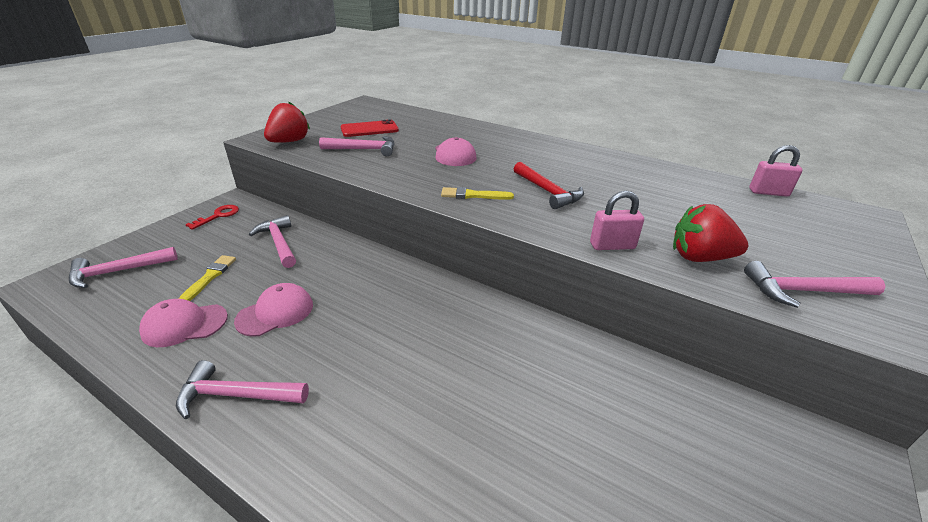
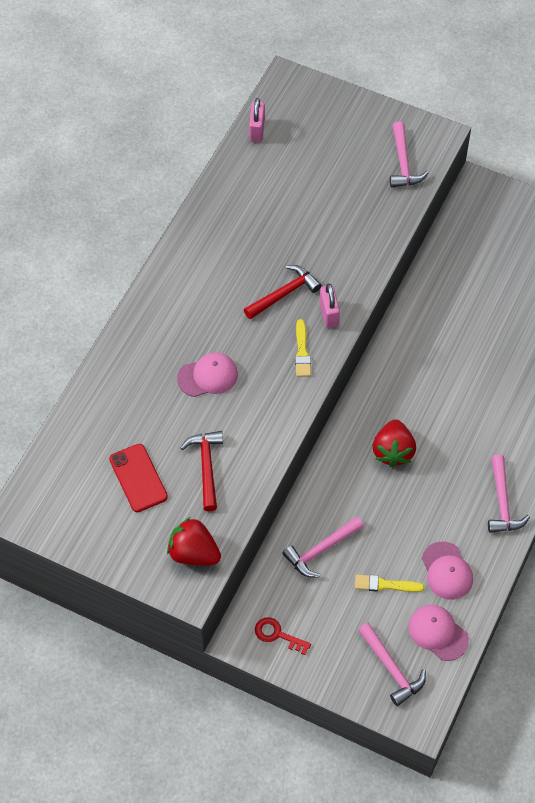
camera: 95 degrees left, 25 degrees up
pink cap [234,283,313,337] -> pink cap moved to [408,605,469,661]
pink hammer [319,136,395,156] -> red hammer [180,431,223,511]
pink padlock [590,191,644,250] -> pink padlock moved to [320,283,340,328]
red strawberry [673,204,748,262] -> red strawberry moved to [373,420,416,468]

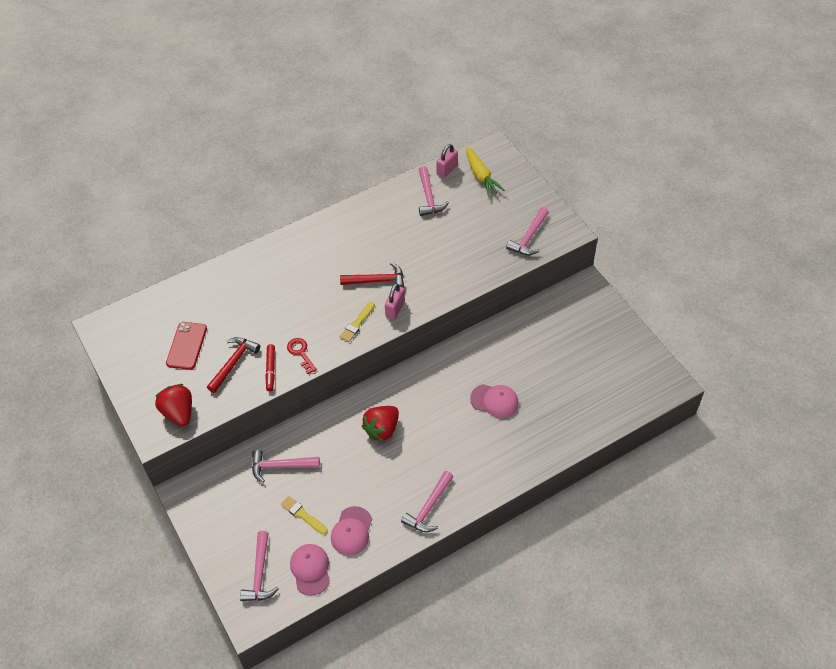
camera: 35 degrees right, 5 degrees down
pink cap [177,352,238,397] -> pink cap moved to [470,384,519,418]
red key [255,617,311,655] -> red key moved to [287,338,317,374]
none -> red marker [265,344,275,391]
none -> pink hammer [419,166,449,216]
none -> yellow carrot [466,147,505,197]

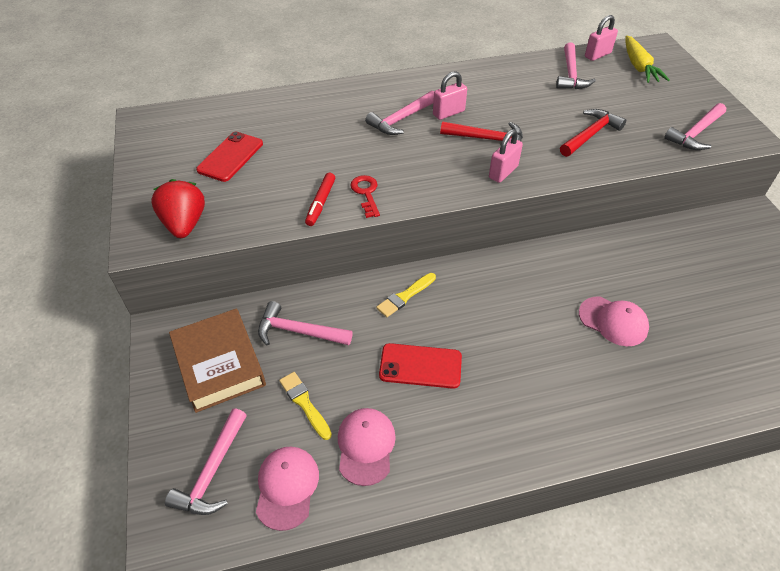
camera: 15 degrees right, 5 degrees down
red hammer [207,337,260,393] -> red hammer moved to [560,109,626,157]
pink cap [331,506,372,555] -> pink cap turned 150 degrees clockwise [338,408,396,486]
yellow brush [340,302,375,342] -> yellow brush moved to [376,273,436,317]
red strawberry [362,406,399,442] -> none
pink hammer [401,471,453,532] -> pink hammer moved to [365,91,434,135]
none -> brown book [169,309,266,413]
none -> red phone [379,343,462,389]
none -> pink padlock [433,71,467,120]

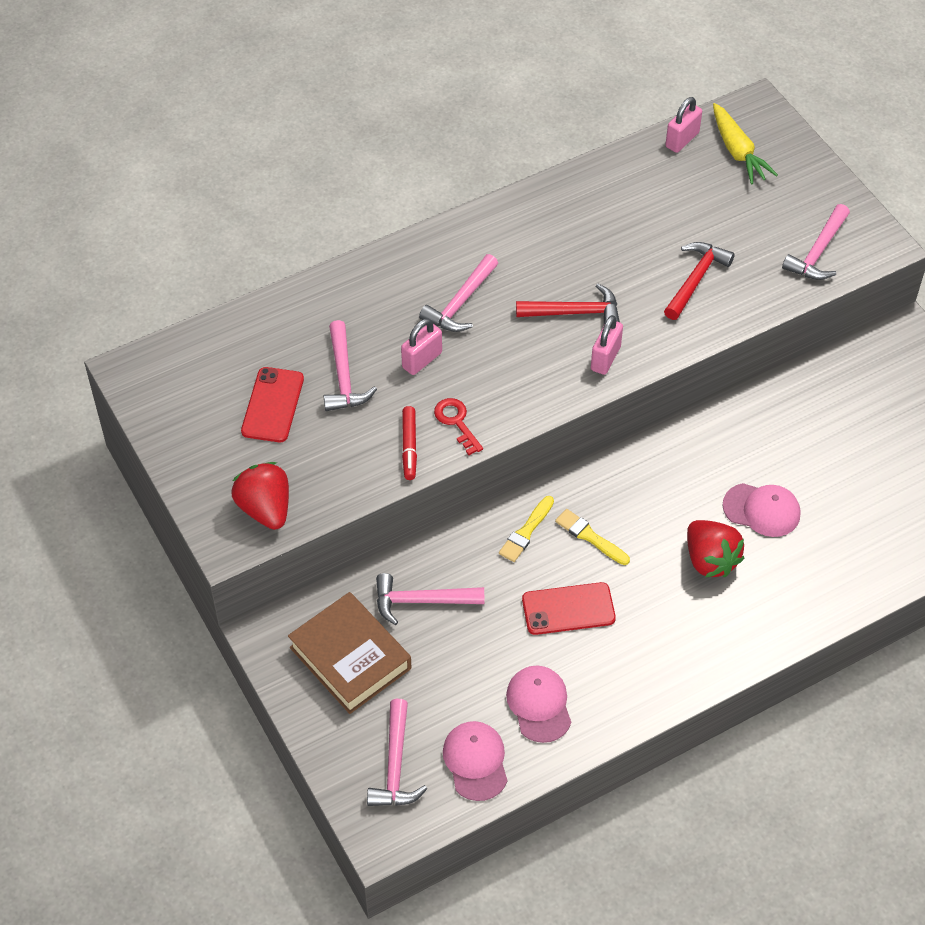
camera: 15 degrees left, 5 degrees up
yellow brush [279,372,332,440] -> yellow brush moved to [555,509,630,565]
pink padlock [433,71,467,120] -> pink padlock moved to [401,319,442,375]
pink hammer [556,42,596,89] -> pink hammer moved to [324,320,377,411]
none -> red strawberry [687,520,744,577]

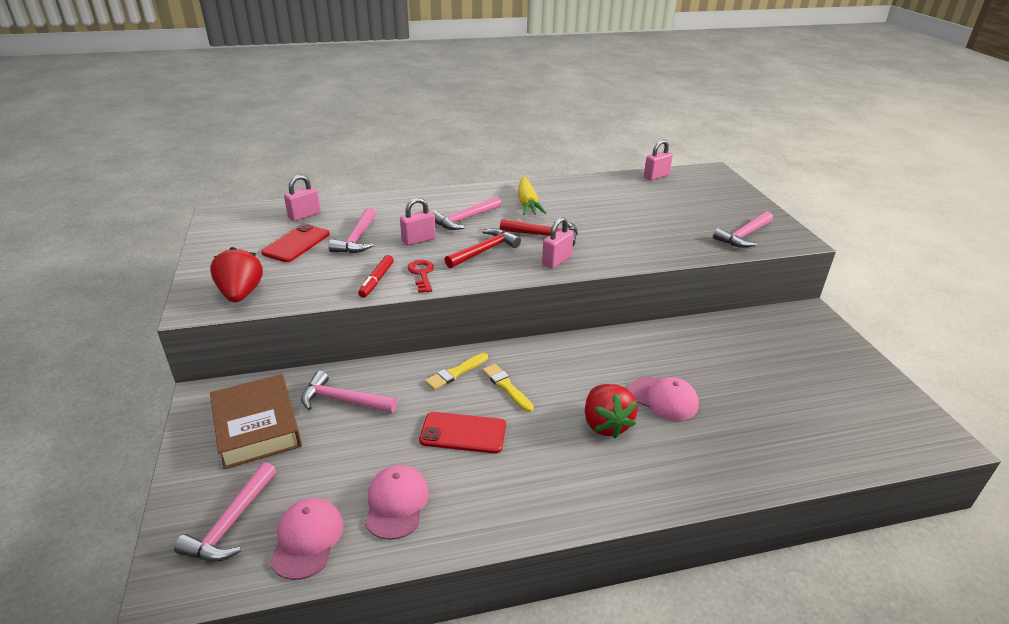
camera: 15 degrees right, 20 degrees down
red hammer [664,242,735,320] -> red hammer moved to [444,228,521,268]
yellow carrot [713,103,778,184] -> yellow carrot moved to [518,177,547,215]
none -> pink padlock [284,175,321,222]

